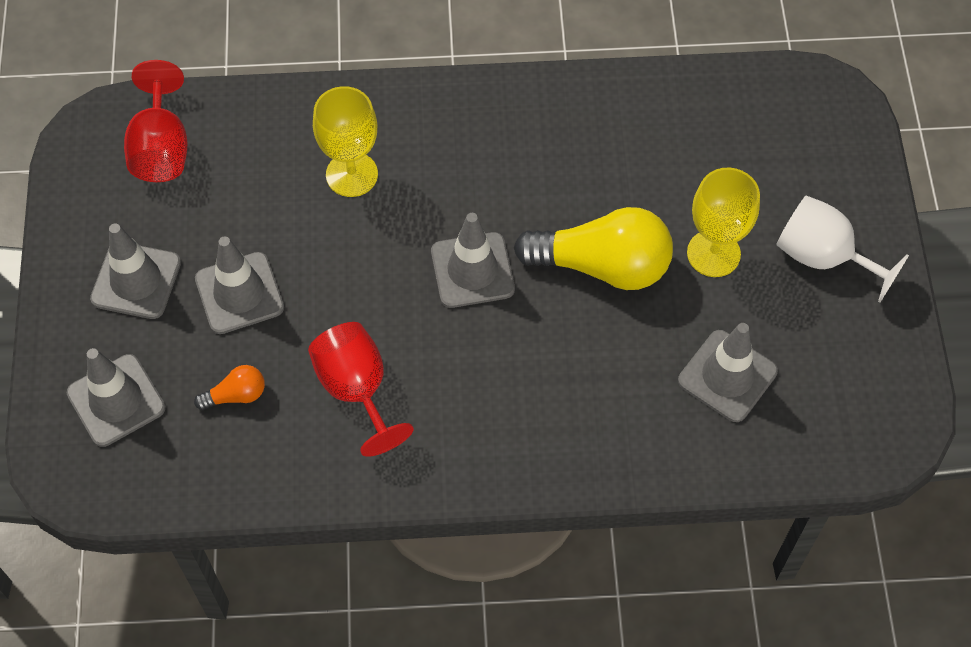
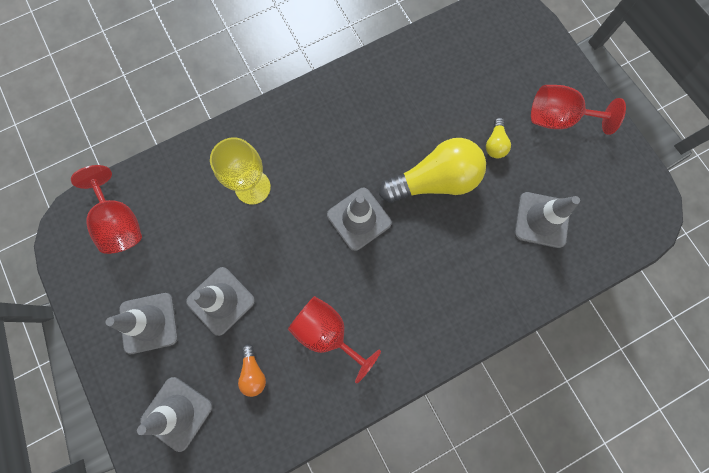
camera: 25 degrees left, 15 degrees up
orange light bulb [194,365,265,410] -> orange light bulb turned 120 degrees clockwise [238,344,266,397]
yellow goblet [687,168,760,277] -> yellow light bulb [486,118,511,158]
white goblet [776,195,909,303] -> red goblet [531,85,626,135]

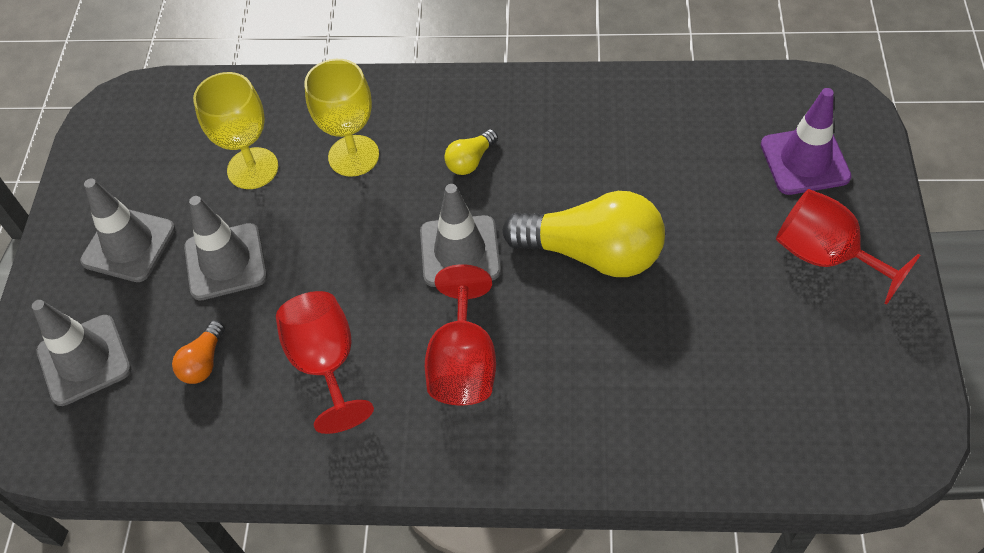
camera: 35 degrees right, 20 degrees down
red goblet [71,165,142,254] -> red goblet moved to [425,264,496,405]
yellow light bulb [486,118,511,158] -> yellow light bulb moved to [444,129,498,175]
grey traffic cone [515,192,580,248] -> none
none -> yellow goblet [193,72,278,189]
none -> purple traffic cone [761,88,852,195]

